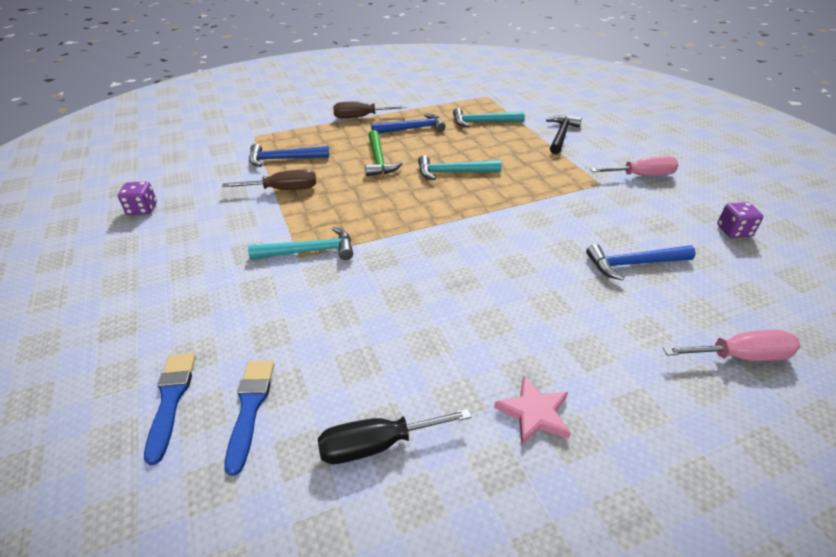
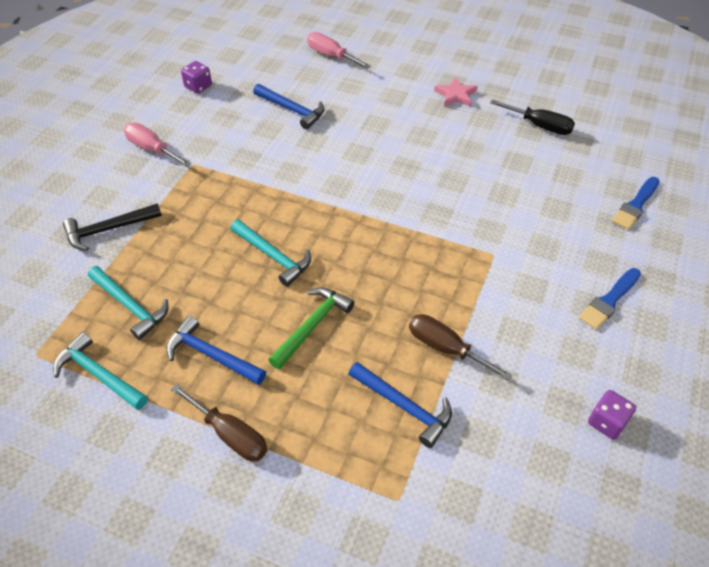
camera: 135 degrees left, 10 degrees up
blue brush [224,361,274,476] -> blue brush moved to [579,268,641,330]
turquoise hammer [248,227,353,260] -> turquoise hammer moved to [53,332,148,410]

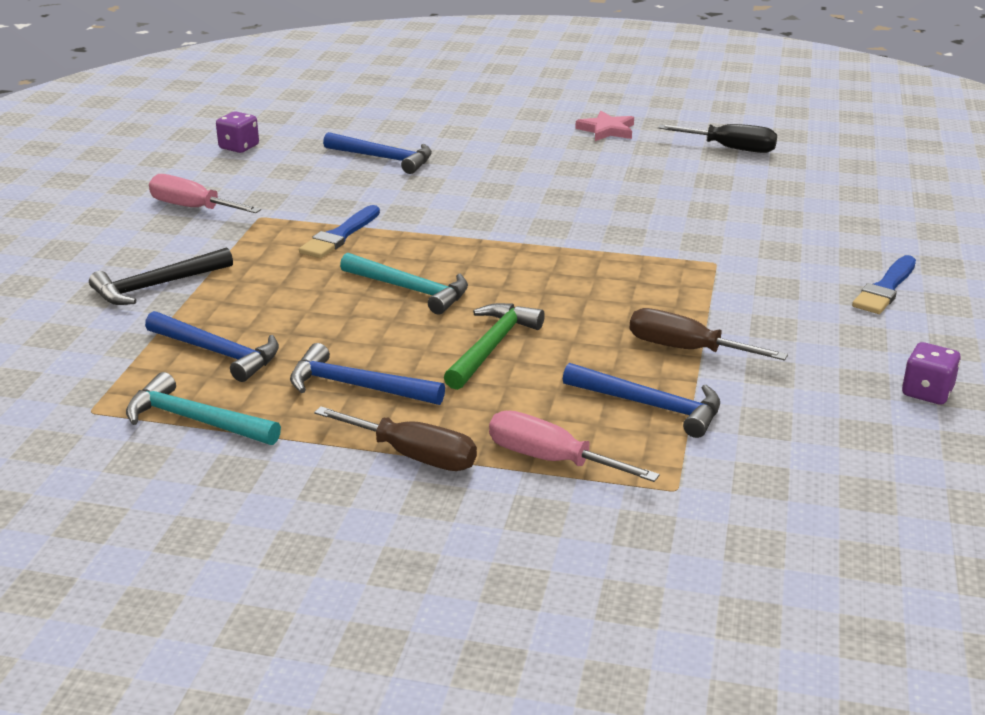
camera: 10 degrees left, 20 degrees down
turquoise hammer [88,266,168,340] -> blue hammer [145,311,279,382]
pink screwdriver [307,32,371,69] -> pink screwdriver moved to [489,411,660,482]
blue brush [612,177,660,230] -> blue brush moved to [299,205,380,258]

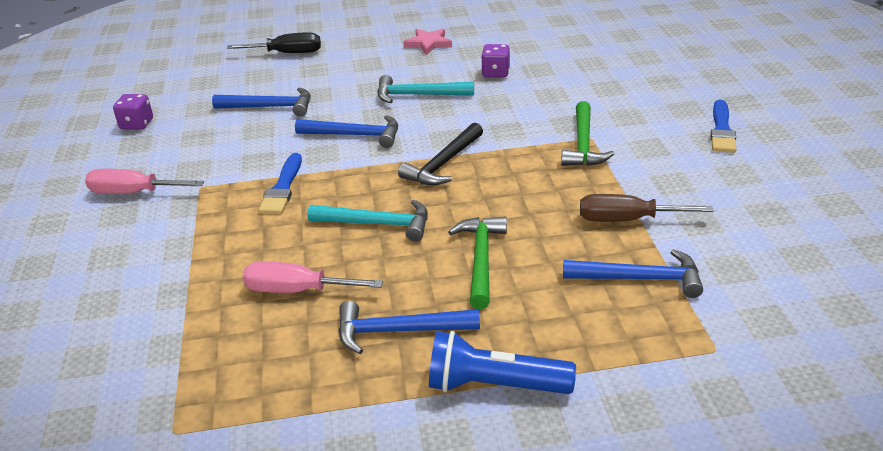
camera: 20 degrees left, 5 degrees up
black hammer [89,247,233,305] -> black hammer moved to [398,122,483,185]
turquoise hammer [126,372,281,445] -> turquoise hammer moved to [377,75,474,103]
blue hammer [145,311,279,382] -> blue hammer moved to [295,115,398,148]
brown screwdriver [314,406,477,471] -> blue flashlight [429,331,576,394]
pink screwdriver [489,411,660,482] -> pink screwdriver moved to [243,261,383,293]
black screwdriver [658,124,777,153] -> black screwdriver moved to [227,32,321,53]
purple dice [902,342,961,405] -> purple dice moved to [481,44,510,78]
none -> green hammer [561,101,614,166]

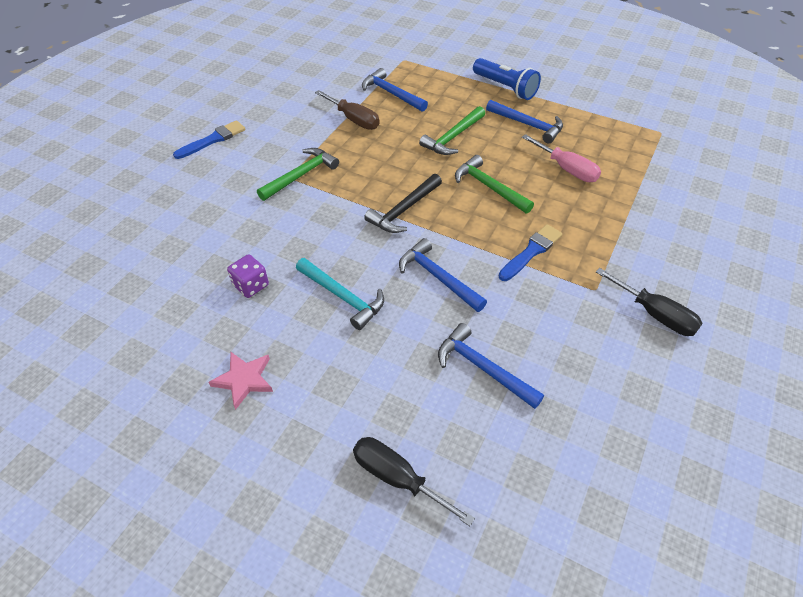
camera: 145 degrees left, 15 degrees up
pink screwdriver [85,169,204,194] -> black screwdriver [596,268,703,336]
purple dice [113,94,153,130] -> none
turquoise hammer [307,200,428,242] -> green hammer [455,155,534,214]
black hammer [398,122,483,185] -> black hammer turned 150 degrees clockwise [364,174,442,233]

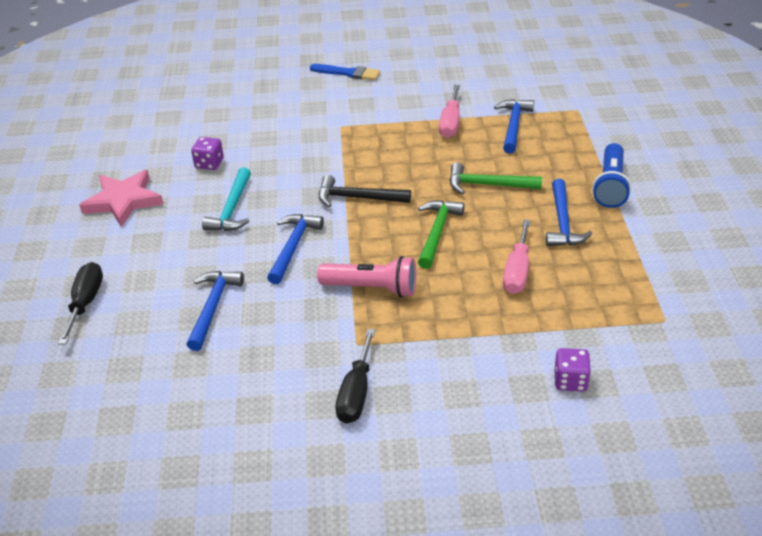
camera: 60 degrees right, 10 degrees down
pink star [209,352,273,410] -> pink star [79,170,163,227], size x1.58
green hammer [257,148,339,201] -> none
brown screwdriver [315,90,380,130] -> pink screwdriver [439,85,460,138]
blue brush [499,224,562,281] -> pink flashlight [317,256,416,298]
none -> purple dice [554,348,591,391]

